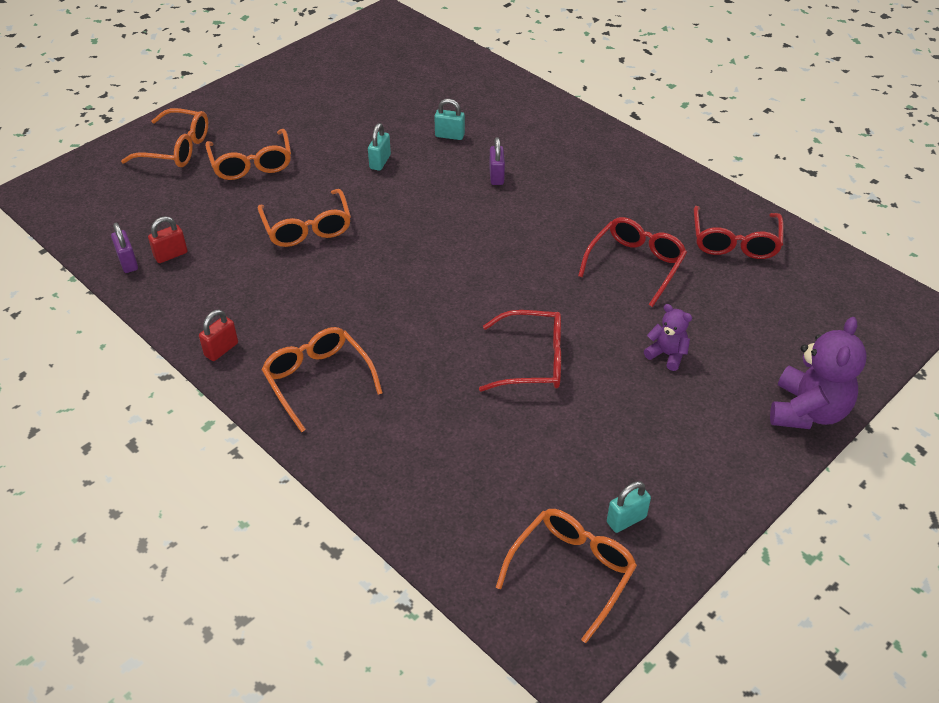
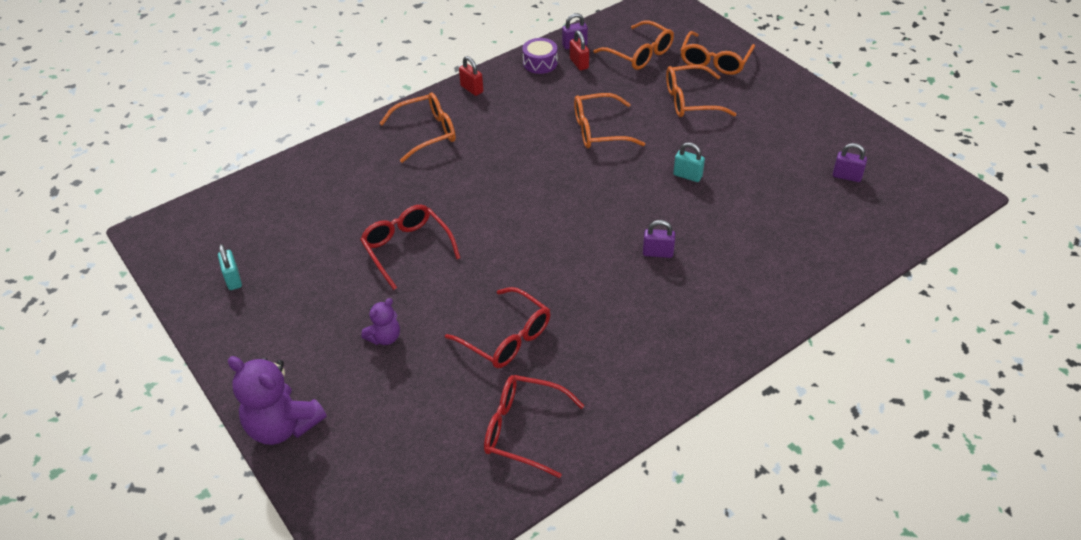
camera: 100 degrees right, 0 degrees up
turquoise padlock [434,99,465,140] -> none
red glasses [479,310,561,392] -> red glasses turned 135 degrees clockwise [360,205,460,290]
orange glasses [496,509,637,643] -> orange glasses moved to [593,20,674,70]
none -> purple drum [522,38,558,74]
none -> purple padlock [833,143,867,182]

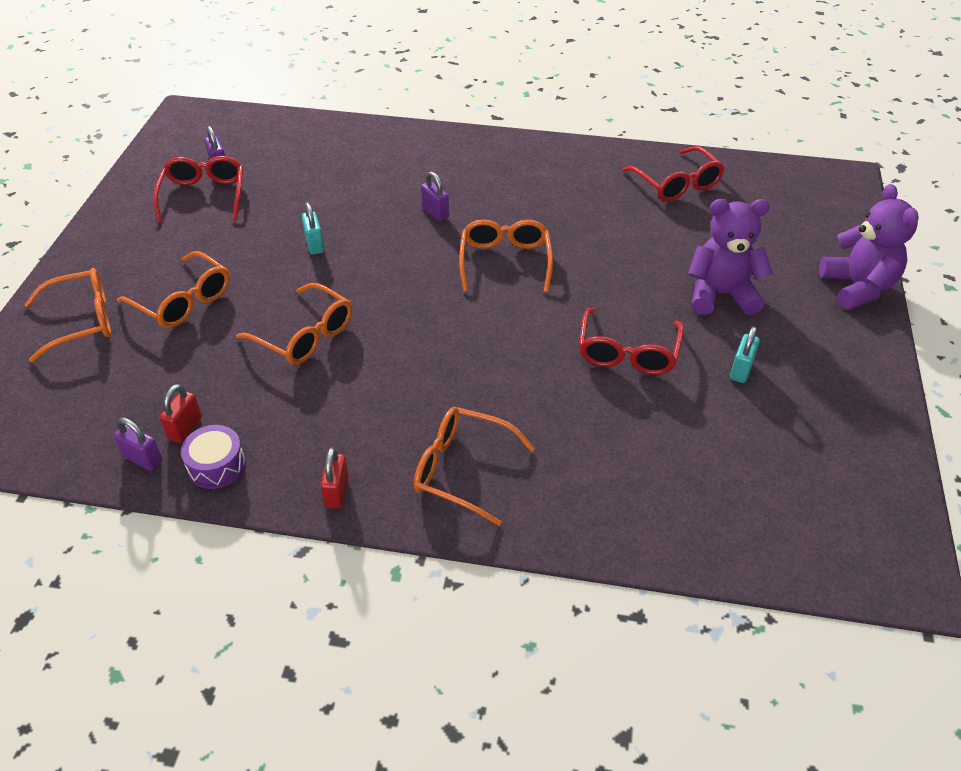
camera: 135 degrees left, 0 degrees up
turquoise padlock [218,244,242,290] -> turquoise padlock moved to [730,326,760,383]
purple teddy bear [361,298,400,345] -> purple teddy bear [688,199,773,315], size x1.86
red glasses [445,287,550,368] -> red glasses moved to [153,156,243,223]
orange glasses [593,20,674,70] -> orange glasses moved to [459,220,553,292]

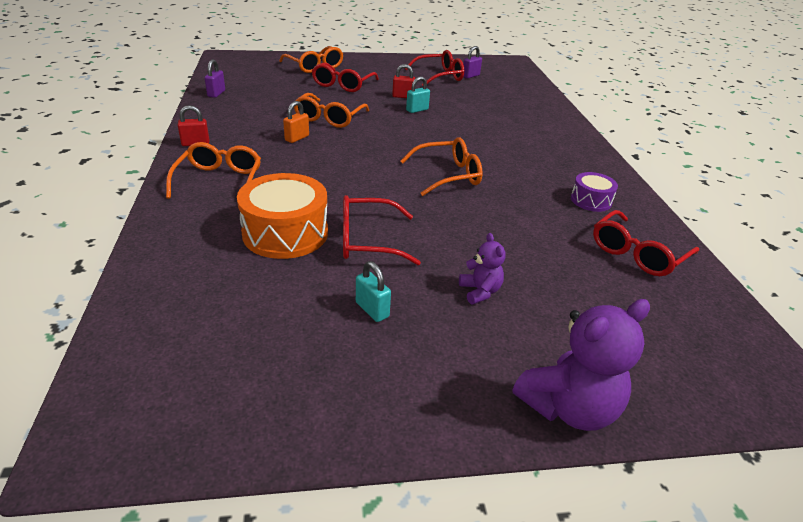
camera: 70 degrees right, 10 degrees down
orange glasses [117,251,230,328] -> red glasses [312,62,379,92]
red padlock [160,384,202,443] -> red padlock moved to [392,64,415,98]
purple drum [181,425,246,489] -> purple drum moved to [571,172,618,212]
purple padlock [421,172,449,221] -> none
purple teddy bear [688,199,773,315] -> purple teddy bear [459,233,506,304], size x0.54
turquoise padlock [730,326,760,383] -> turquoise padlock turned 45 degrees clockwise [356,261,391,322]
none -> orange drum [237,173,328,259]
none -> orange padlock [283,101,309,143]

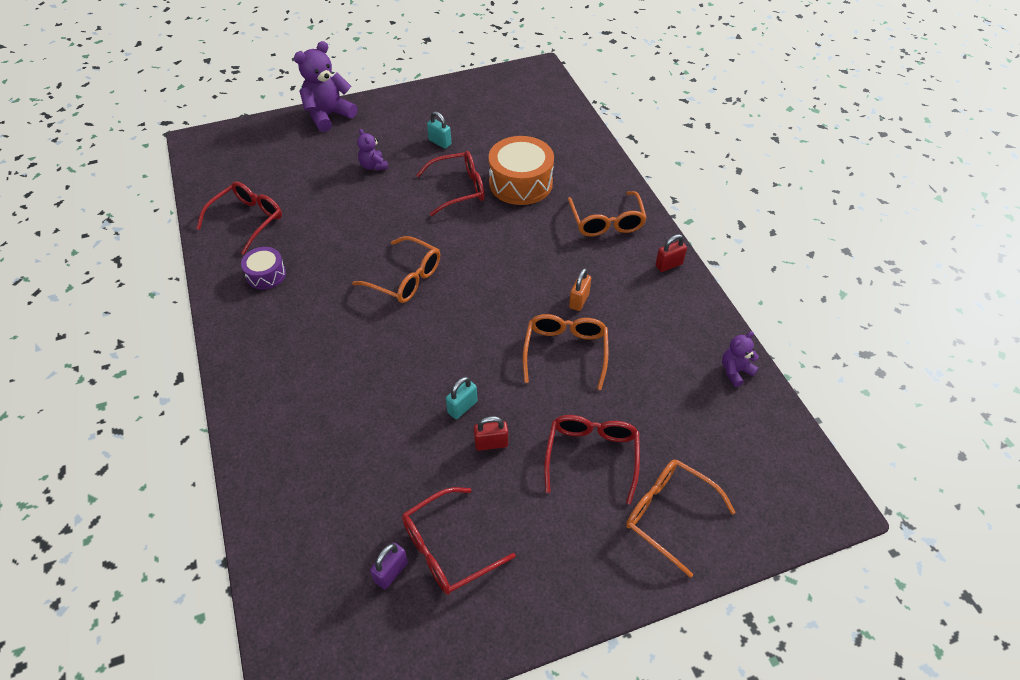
camera: 170 degrees right, 15 degrees up
purple padlock [205,59,225,98] -> purple teddy bear [722,331,759,387]
orange glasses [400,137,483,196] -> orange glasses turned 120 degrees counterclockwise [352,236,440,303]

